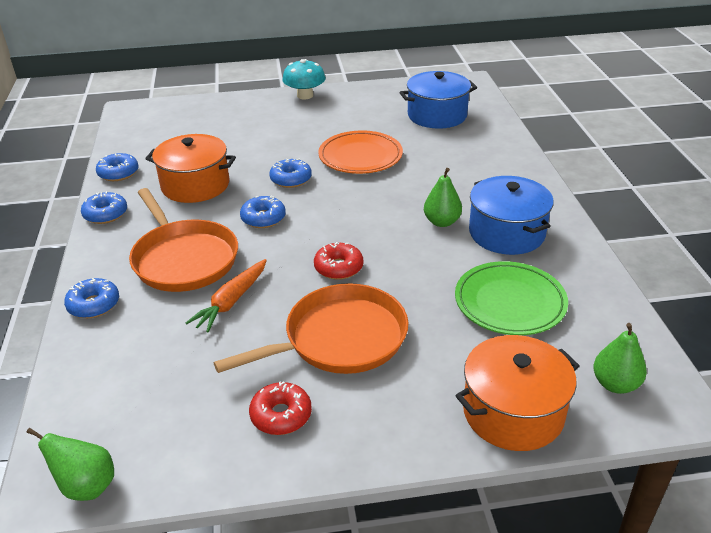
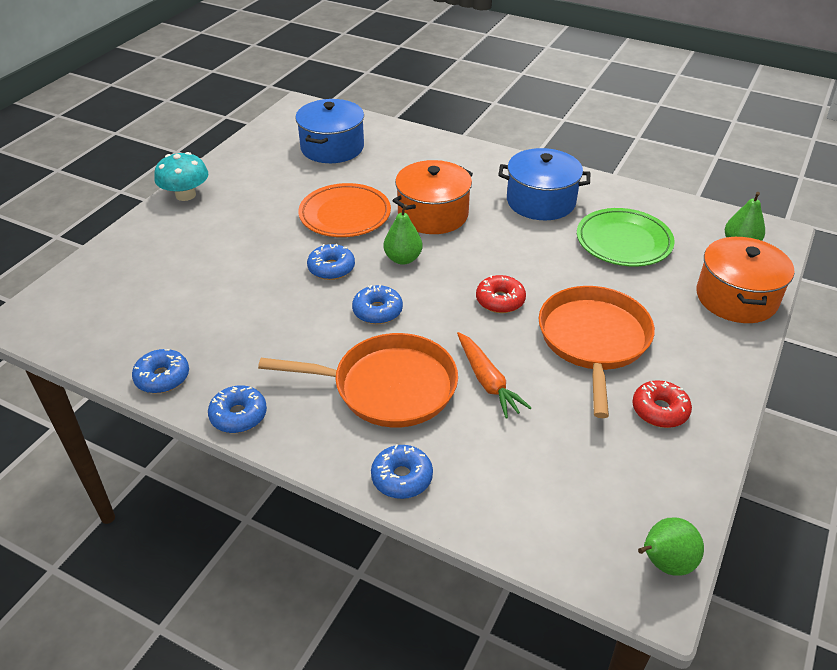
camera: 55 degrees left, 5 degrees up
orange pot [145,134,236,203] -> orange pot moved to [392,160,473,234]
green pear [424,168,462,227] -> green pear moved to [384,204,422,265]

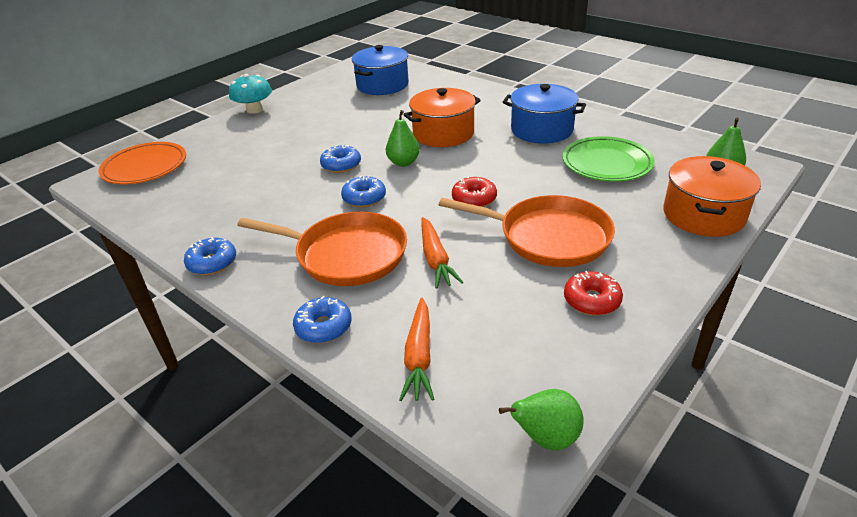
camera: 15 degrees right, 5 degrees down
blue donut [132,349,189,393] -> none
orange plate [298,183,391,237] -> orange plate moved to [98,142,186,184]
orange pan [539,286,655,418] -> orange pan turned 90 degrees clockwise [439,195,615,267]
none -> orange carrot [399,298,435,401]

